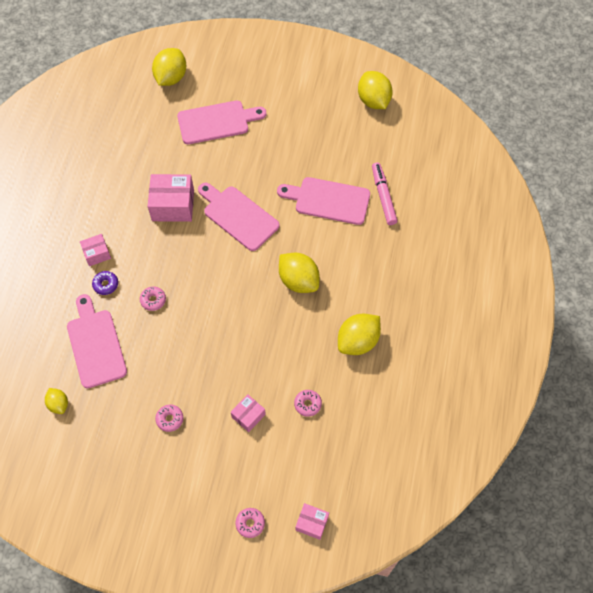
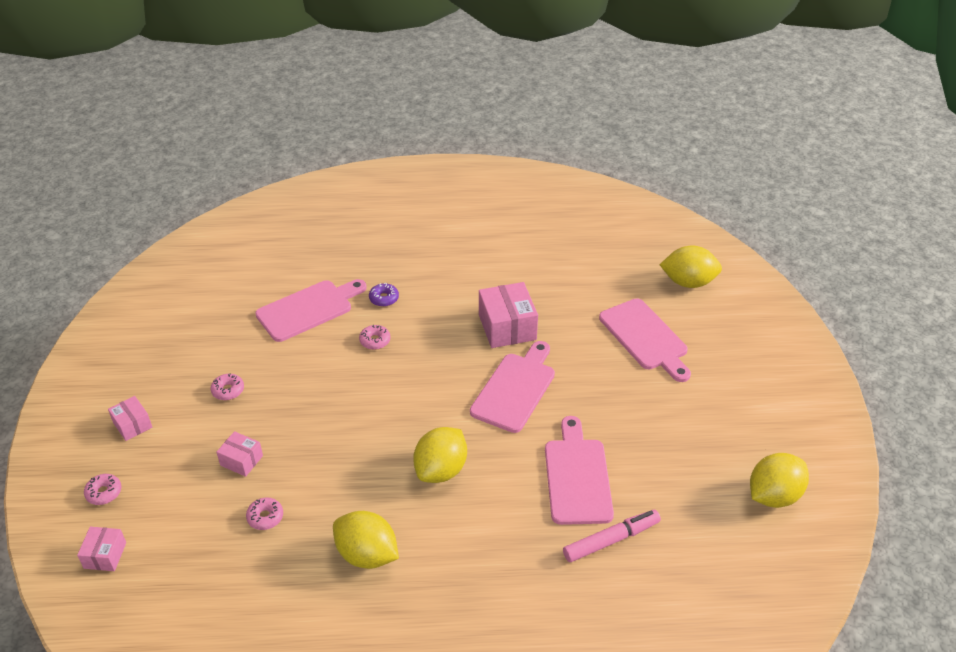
camera: 75 degrees right, 20 degrees down
yellow lemon [45,388,68,414] -> none
pink box [80,234,111,266] -> pink box moved to [108,396,152,441]

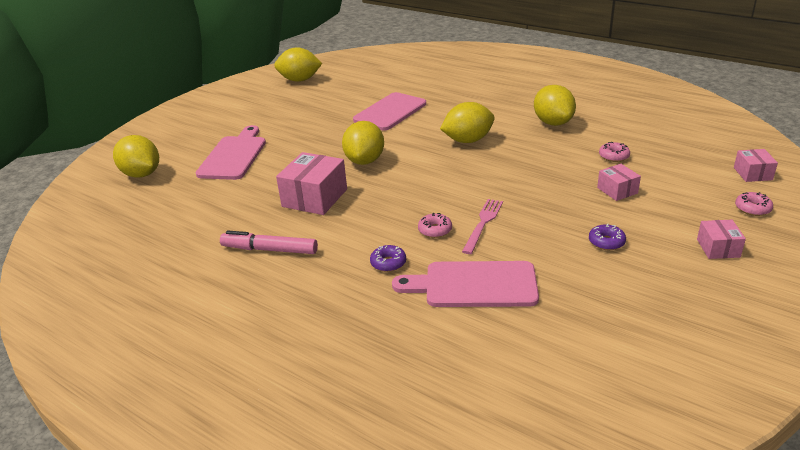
camera: 140 degrees left, 10 degrees down
pink box [77,527,126,571] -> pink box turned 45 degrees counterclockwise [734,149,778,182]
pink donut [211,373,244,400] -> purple donut [589,224,626,250]
pink cutting board [470,341,555,433] -> yellow lemon [342,121,384,165]
pink marker [563,510,661,562] -> pink marker moved to [220,231,318,254]
none -> pink fork [462,199,503,254]

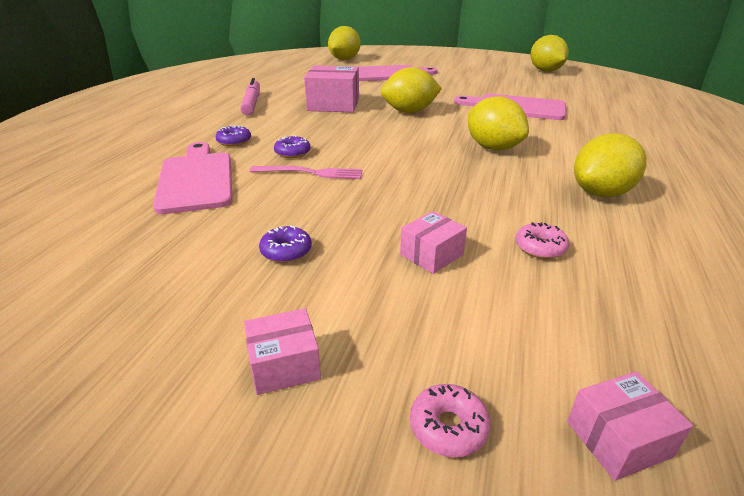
camera: 70 degrees right, 0 degrees up
pink donut [418,213,452,238] -> purple donut [274,135,310,158]

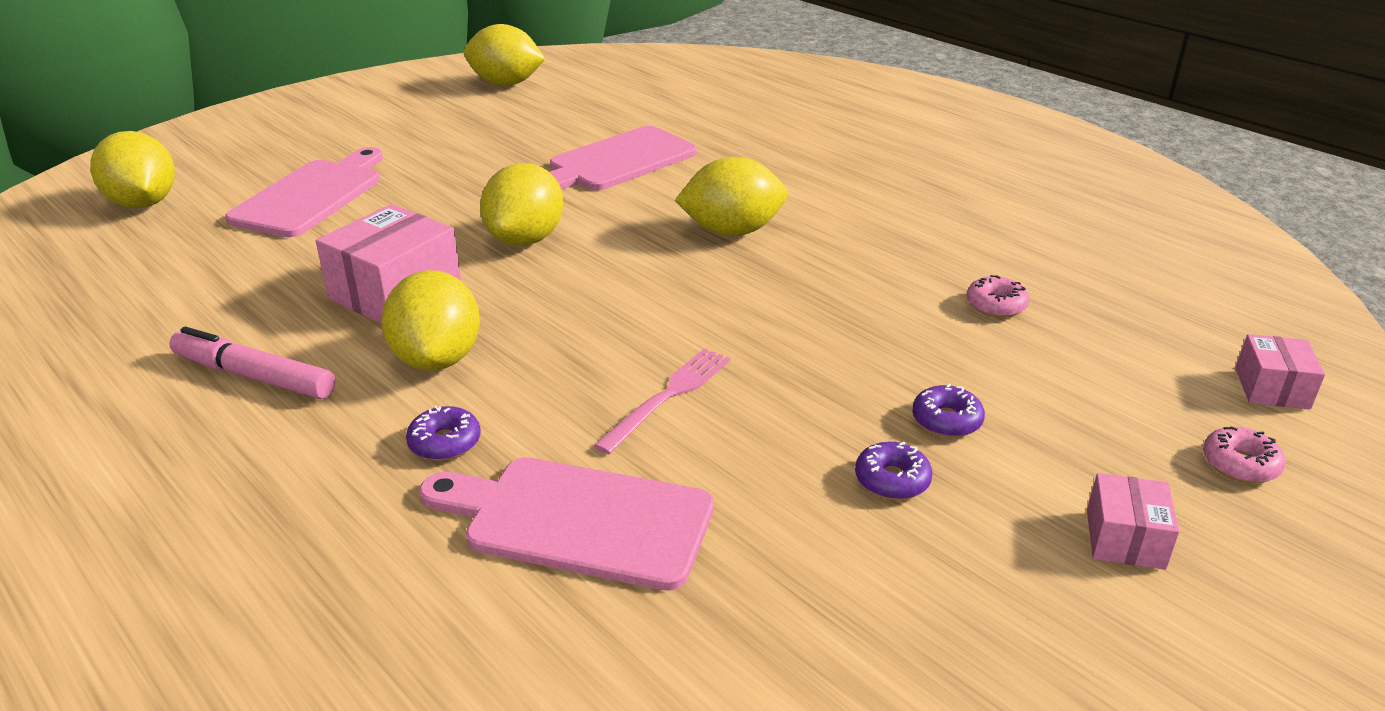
camera: 60 degrees left, 0 degrees up
purple donut [274,135,310,158] -> purple donut moved to [912,384,985,437]
pink box [400,211,467,274] -> none
yellow lemon [574,133,647,197] -> yellow lemon moved to [382,270,480,371]

